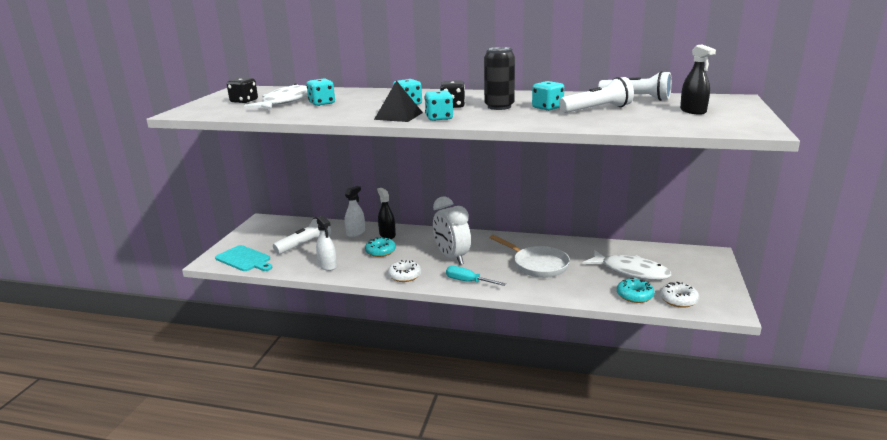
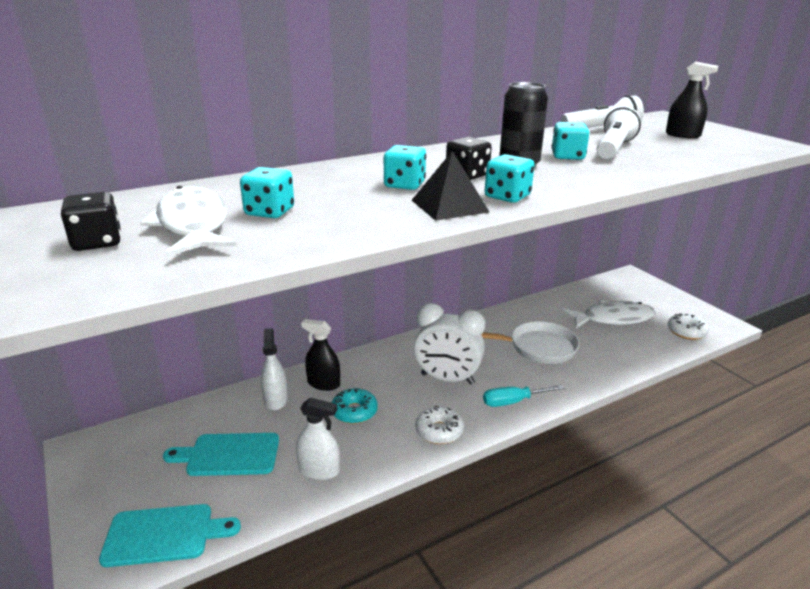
camera: 45 degrees left, 5 degrees up
white flashlight [273,217,331,254] -> turquoise cutting board [163,433,279,476]
turquoise donut [617,278,655,303] -> none

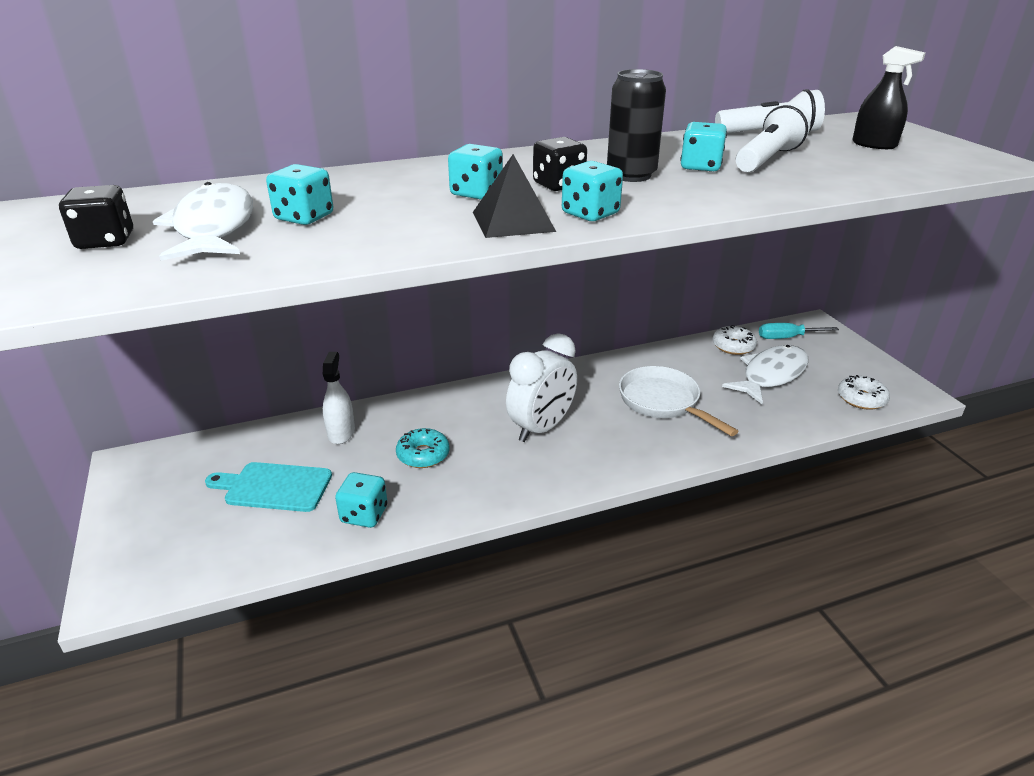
camera: 10 degrees right, 5 degrees up
turquoise cutting board [99,504,241,567] -> none
white spray bottle [296,398,340,480] -> turquoise dice [335,472,388,528]
black spray bottle [301,319,340,391] -> none
white clock [414,303,485,385] -> white clock turned 75 degrees counterclockwise [506,333,577,442]
white donut [415,406,464,444] -> white donut moved to [712,325,757,355]
white pan [481,321,580,364] -> white pan turned 135 degrees counterclockwise [619,366,738,436]
turquoise screwdriver [483,385,565,407] -> turquoise screwdriver moved to [759,323,839,339]
white fish [562,300,656,329] -> white fish turned 45 degrees counterclockwise [722,345,809,404]

